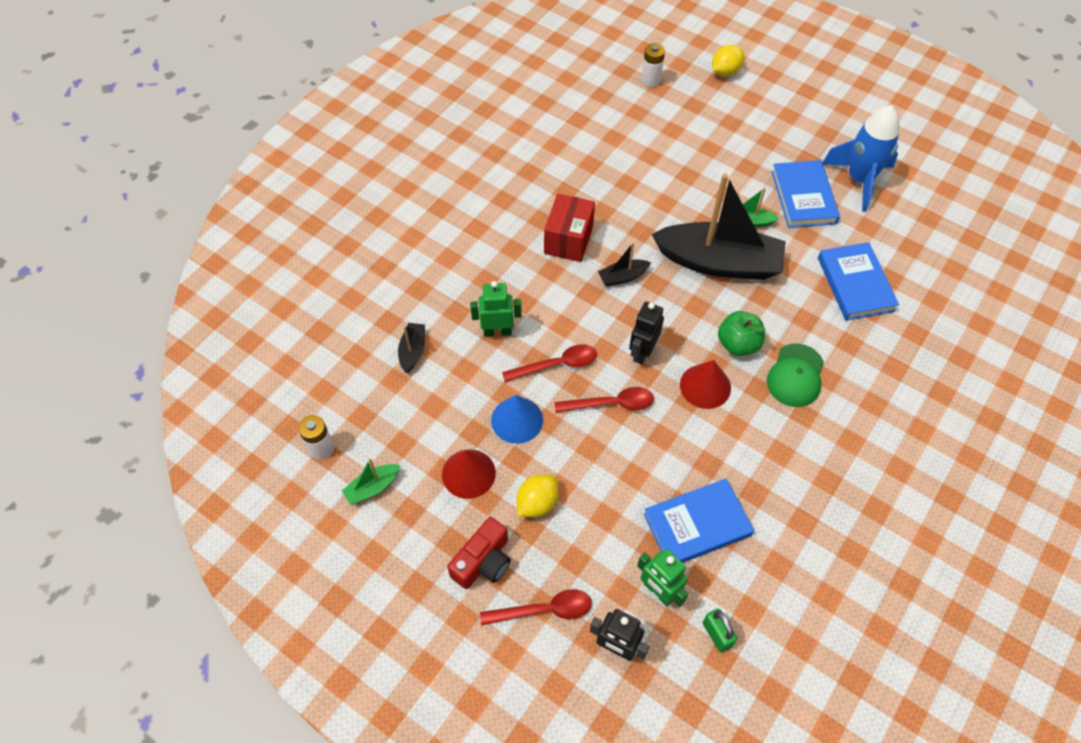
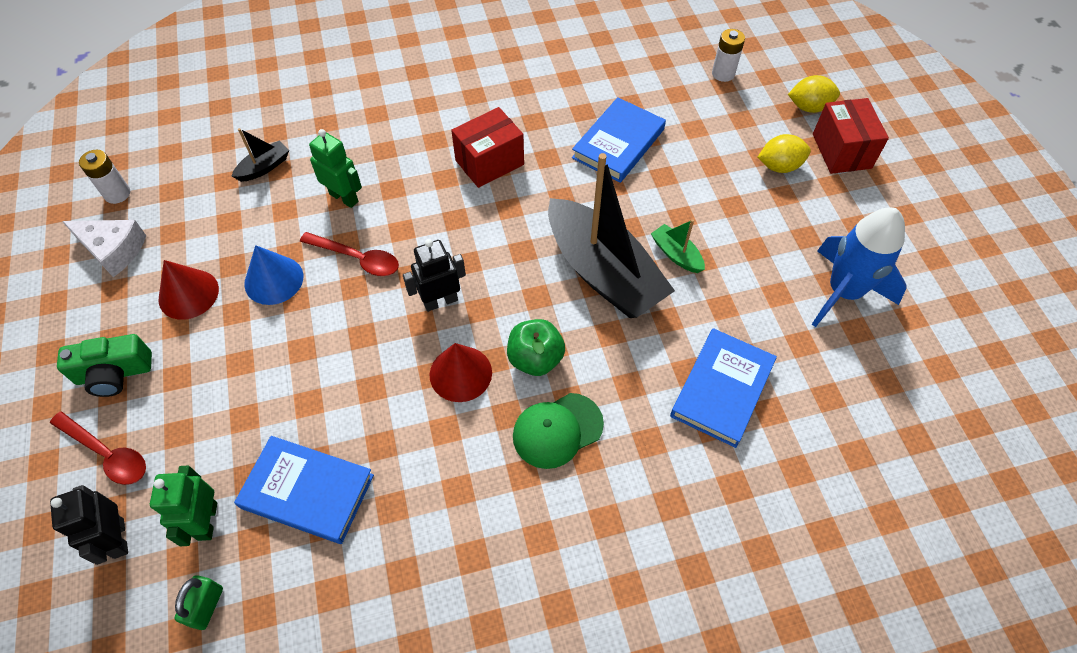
camera: 40 degrees right, 0 degrees up
green boat [342,458,400,505] -> white cheese [62,220,146,277]
red camera [447,517,511,589] -> green camera [57,334,152,397]
yellow lemon [516,474,559,517] -> yellow lemon moved to [758,134,811,173]
red spoon [554,387,654,413] -> none
black boat [598,242,651,286] -> none
blue book [771,160,840,228] -> blue book moved to [572,97,666,183]
none -> red box [813,98,889,174]

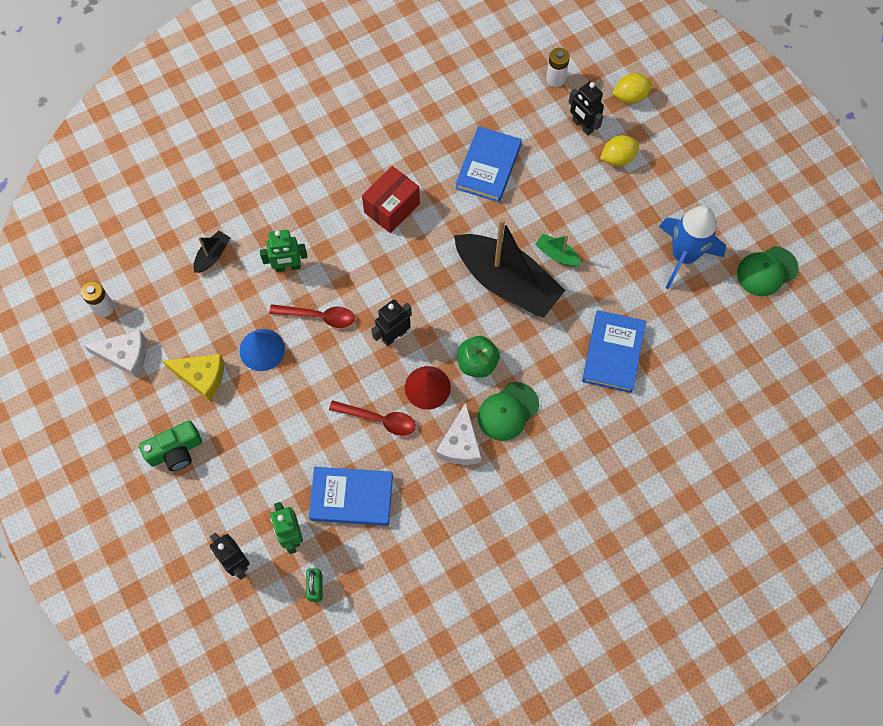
camera: 15 degrees left, 10 degrees up
red spoon [50,411,146,485] -> red spoon moved to [329,400,416,436]
red cone [159,260,219,320] -> yellow cheese [163,354,224,401]
green robot [309,129,362,208] -> green robot turned 150 degrees clockwise [260,230,307,272]
red box [813,98,889,174] -> none
none -> white cheese [436,402,481,465]
none -> black robot [568,81,604,136]
none -> green cap [737,246,799,296]

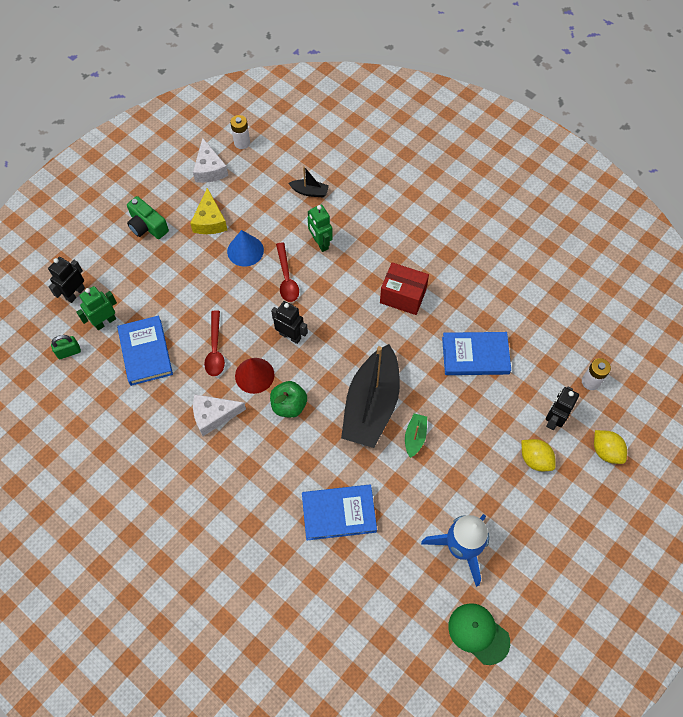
camera: 70 degrees right, 5 degrees down
green cap [478,382,539,441] -> none

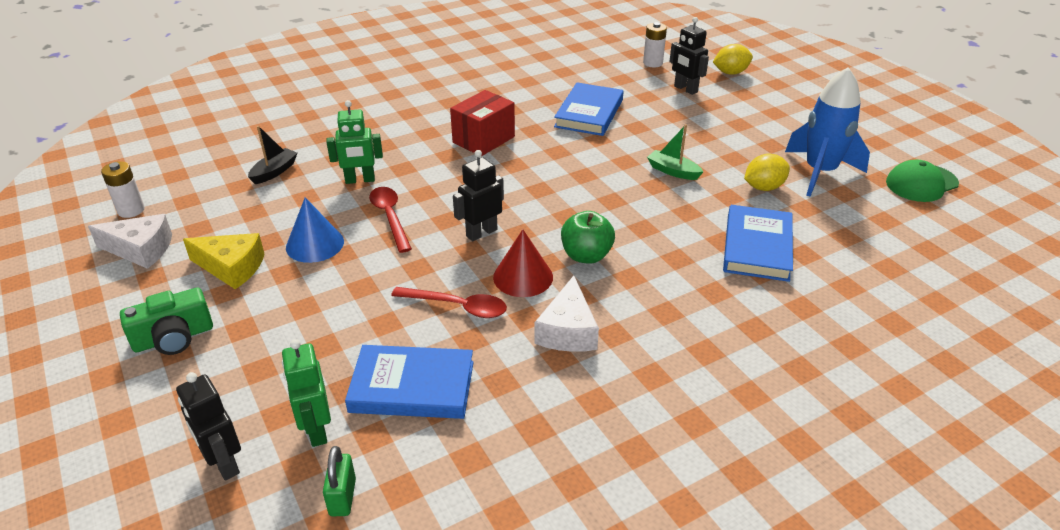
camera: 70 degrees left, 25 degrees down
red spoon [276,243,299,302] -> red spoon turned 120 degrees counterclockwise [369,187,412,253]
black boat [341,344,400,448] -> none
yellow lemon [521,439,556,471] -> yellow lemon moved to [744,153,790,191]

